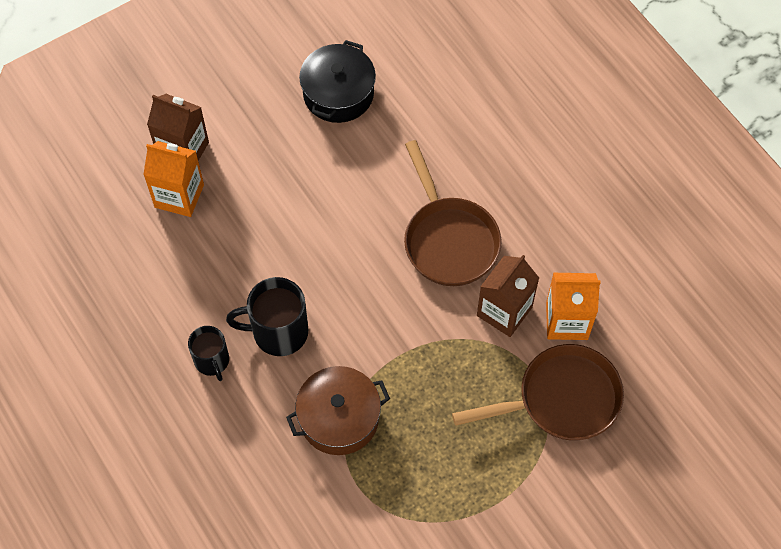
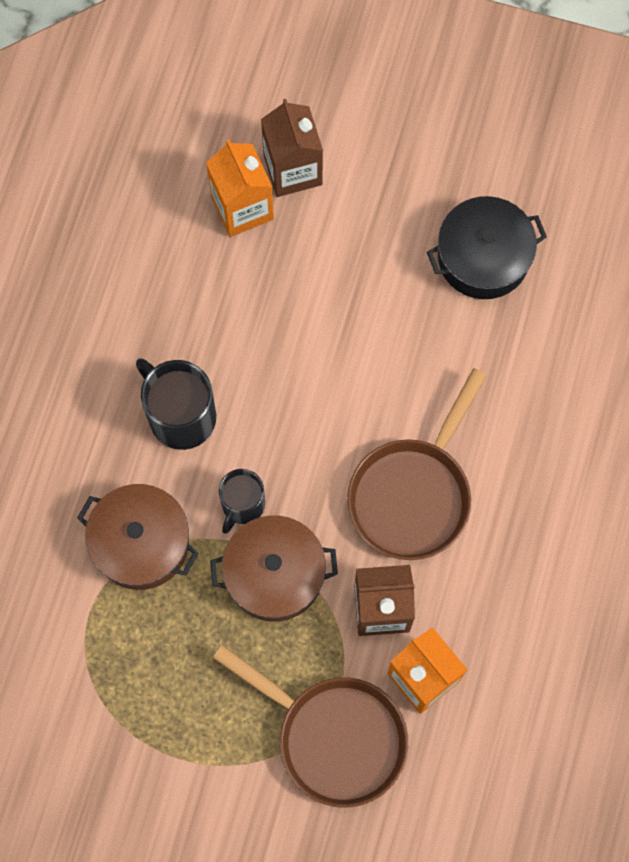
camera: 50 degrees right, 10 degrees up
black mug [188,326,229,381] -> black mug moved to [219,469,265,534]
none -> brown pot [210,515,338,622]

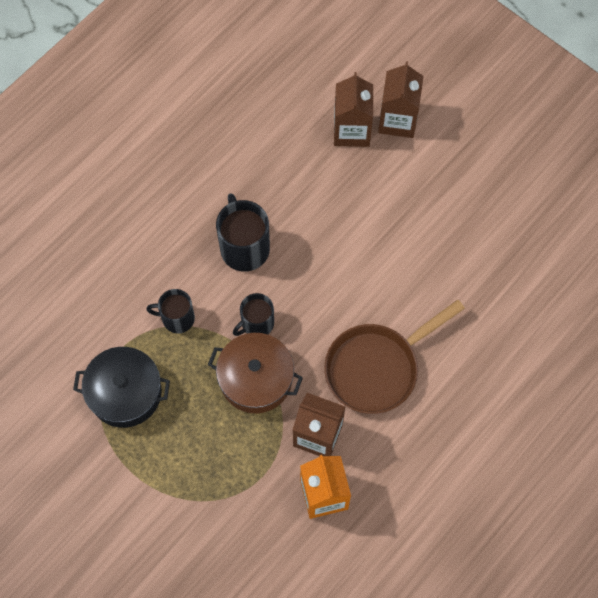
camera: 25 degrees right, 5 degrees down
brown pot [77,484,199,590] -> black mug [146,289,195,333]
orange carton [206,139,274,237] -> brown carton [334,72,373,147]
brown pan [213,645,408,808] -> none
black pot [427,196,547,299] -> black pot moved to [73,347,170,428]

